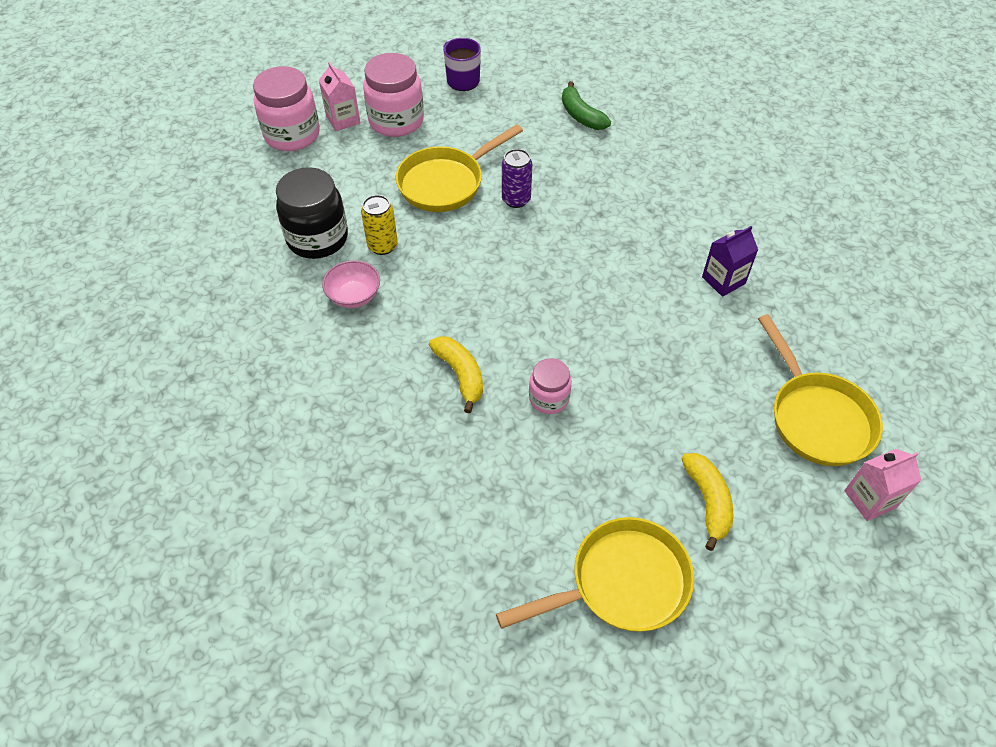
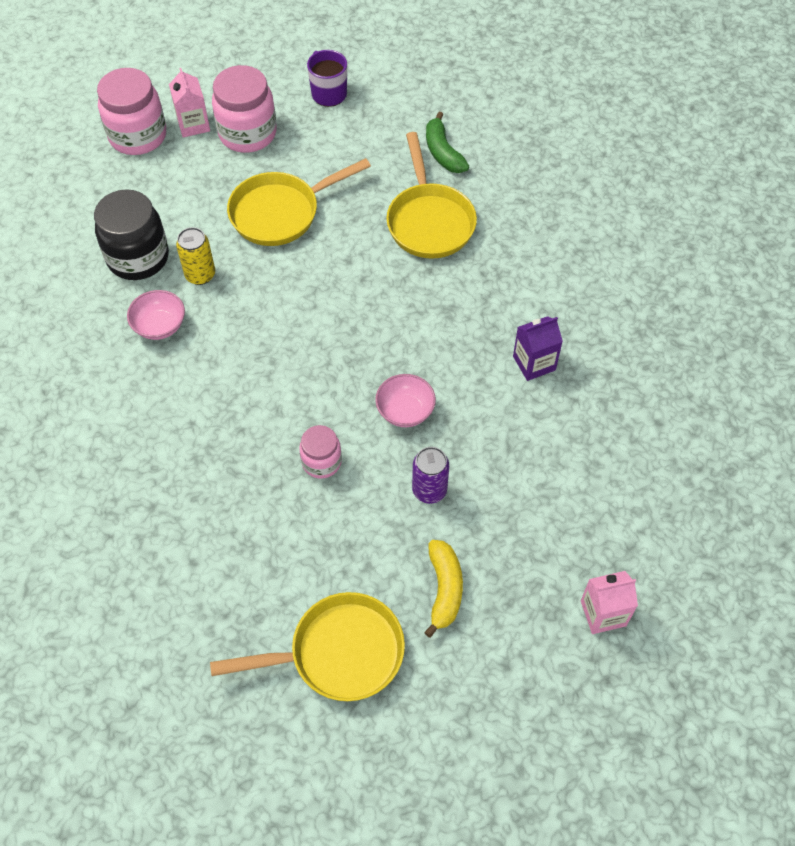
camera: 10 degrees right, 5 degrees up
yellow banana [429,336,483,413] -> none
purple can [502,149,532,208] -> purple can moved to [412,447,449,504]
yellow pan [758,314,883,466] -> yellow pan moved to [386,132,477,259]
none -> pink bowl [375,374,436,427]

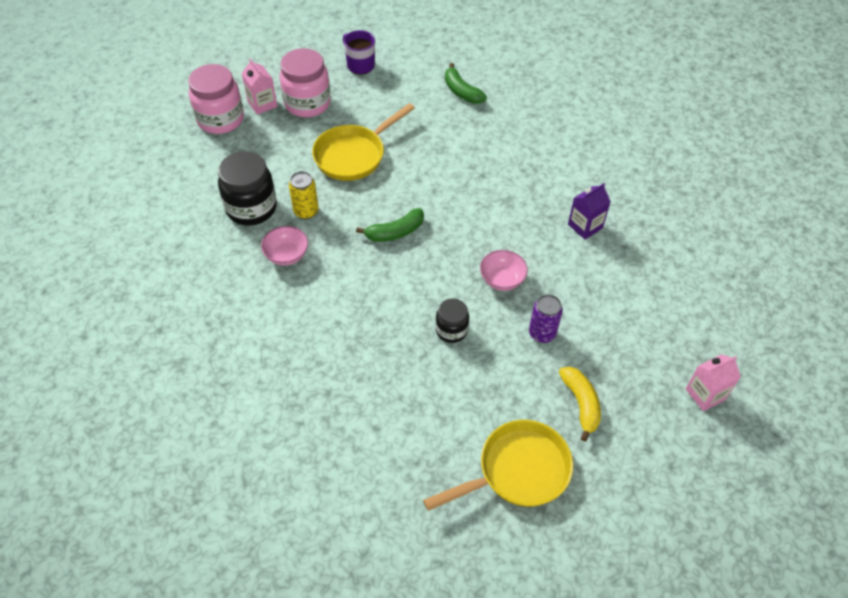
camera: 15 degrees left, 5 degrees down
pink jar [299,425,342,479] -> black jar [436,298,469,343]
yellow pan [386,132,477,259] -> none
none -> green banana [356,208,424,242]

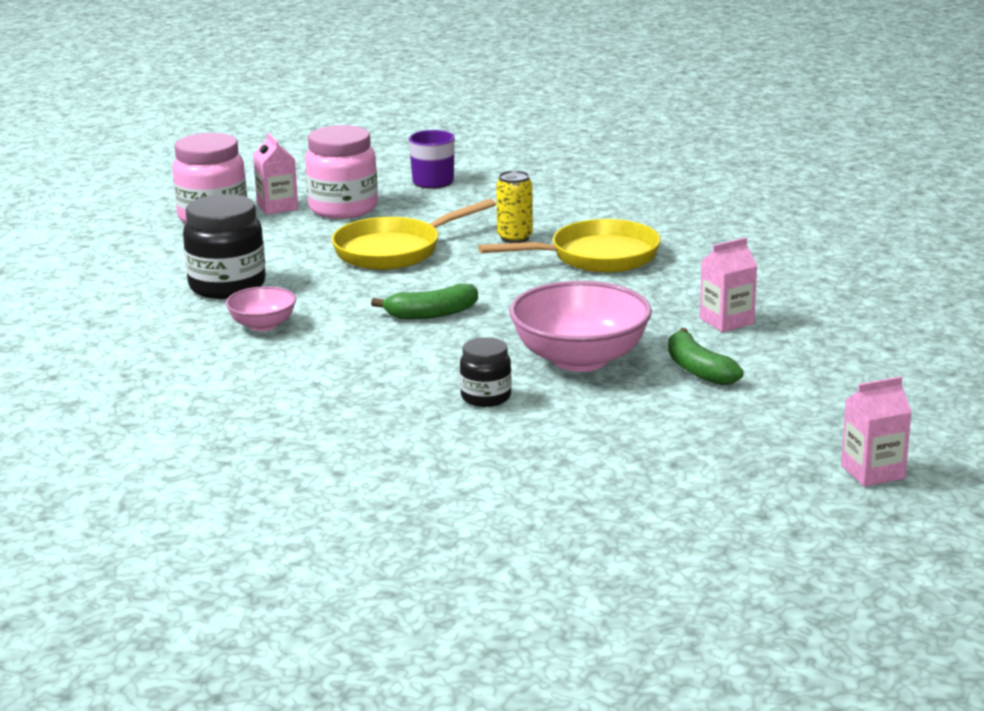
camera: 10 degrees right, 30 degrees down
yellow can [289,171,319,219] -> yellow can moved to [496,170,533,243]
yellow pan [423,420,573,511] -> yellow pan moved to [478,219,661,273]
green banana [445,63,487,104] -> green banana moved to [668,328,744,385]
pink bowl [480,250,528,291] -> pink bowl [509,281,652,372], size x1.91
purple can [529,294,563,343] -> none
yellow banana [559,367,601,442] -> none
purple carton [568,183,611,240] -> pink carton [700,237,757,332]

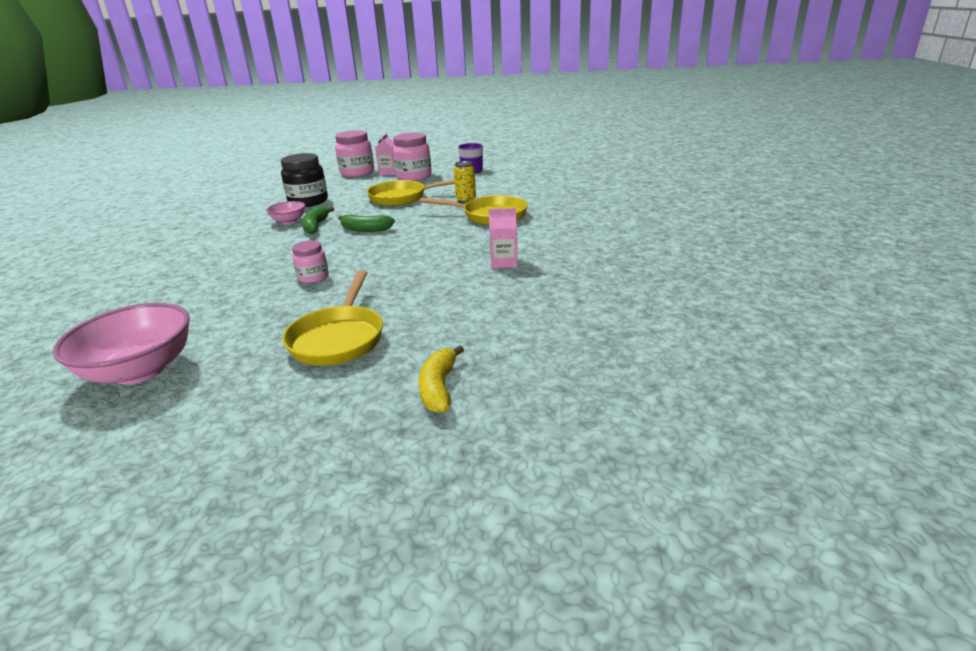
camera: 30 degrees right, 5 degrees up
black jar [460,337,512,407] -> pink jar [292,240,329,283]
pink bowl [509,281,652,372] -> pink bowl moved to [52,303,190,385]
green banana [668,328,744,385] -> green banana moved to [302,206,334,234]
pink carton [841,376,912,487] -> yellow banana [418,345,464,413]
none -> yellow pan [283,270,383,366]

